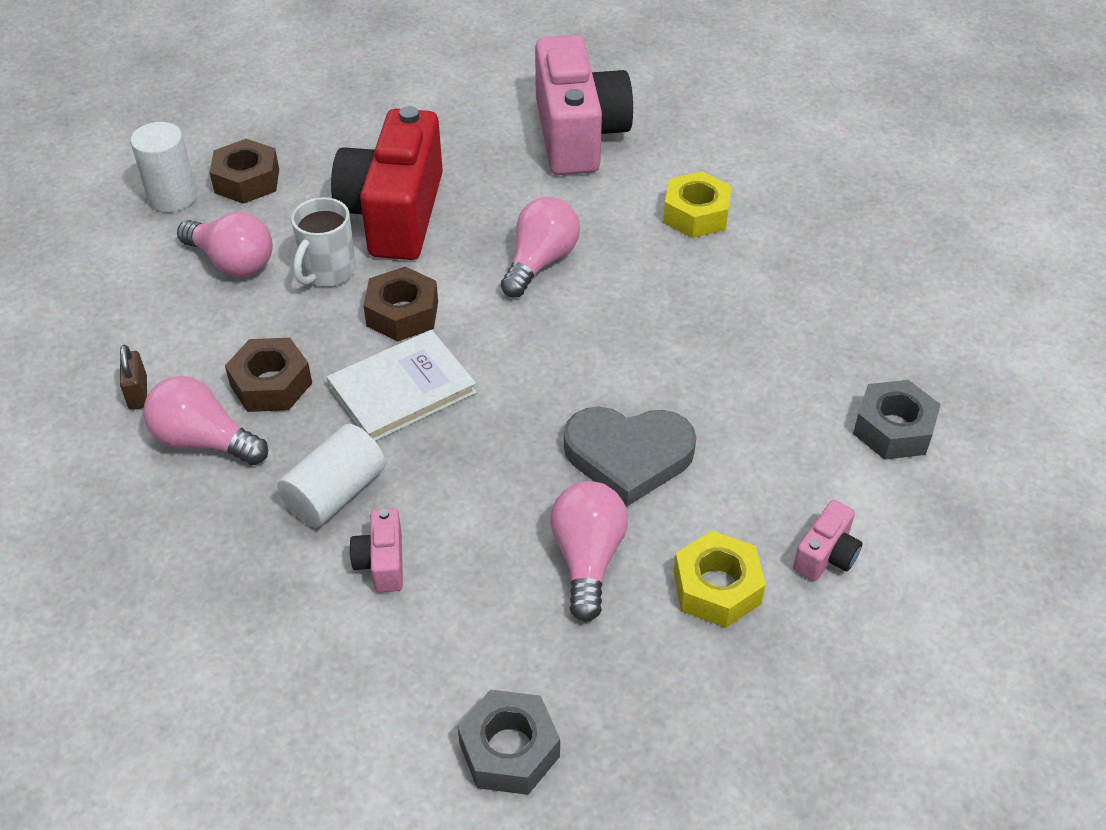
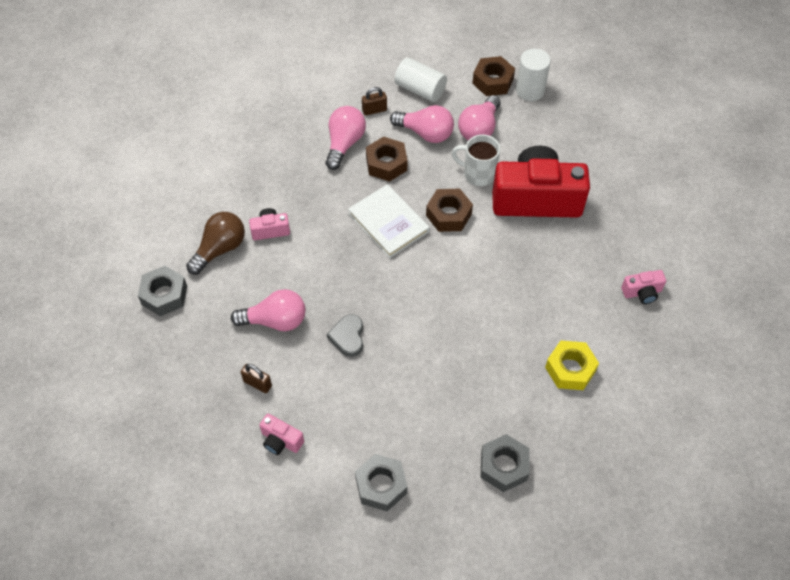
camera: 85 degrees right, 10 degrees up
brown nut [209,139,279,204] -> brown nut moved to [472,56,515,96]
white cylinder [277,424,385,527] -> white cylinder moved to [394,57,447,102]
pink light bulb [501,197,580,297] -> pink light bulb moved to [390,105,454,143]
pink camera [535,35,633,175] -> pink camera [621,270,666,304], size x0.42
grey heart [564,407,696,506] -> grey heart [327,314,363,357], size x0.58
yellow nut [674,531,765,628] -> brown padlock [241,364,272,393]
none -> brown light bulb [186,212,245,275]
none -> grey nut [481,434,530,492]

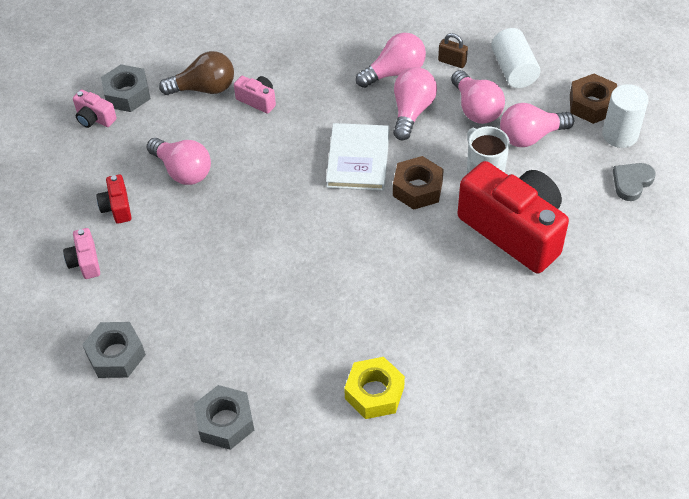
camera: 45 degrees right, 5 degrees down
brown padlock [241,364,272,393] -> red camera [96,174,132,224]
grey heart [327,314,363,357] -> grey heart moved to [613,163,656,201]
brown nut [366,136,407,182] -> pink light bulb [393,67,437,140]
pink camera [621,270,666,304] -> pink camera moved to [73,90,117,128]

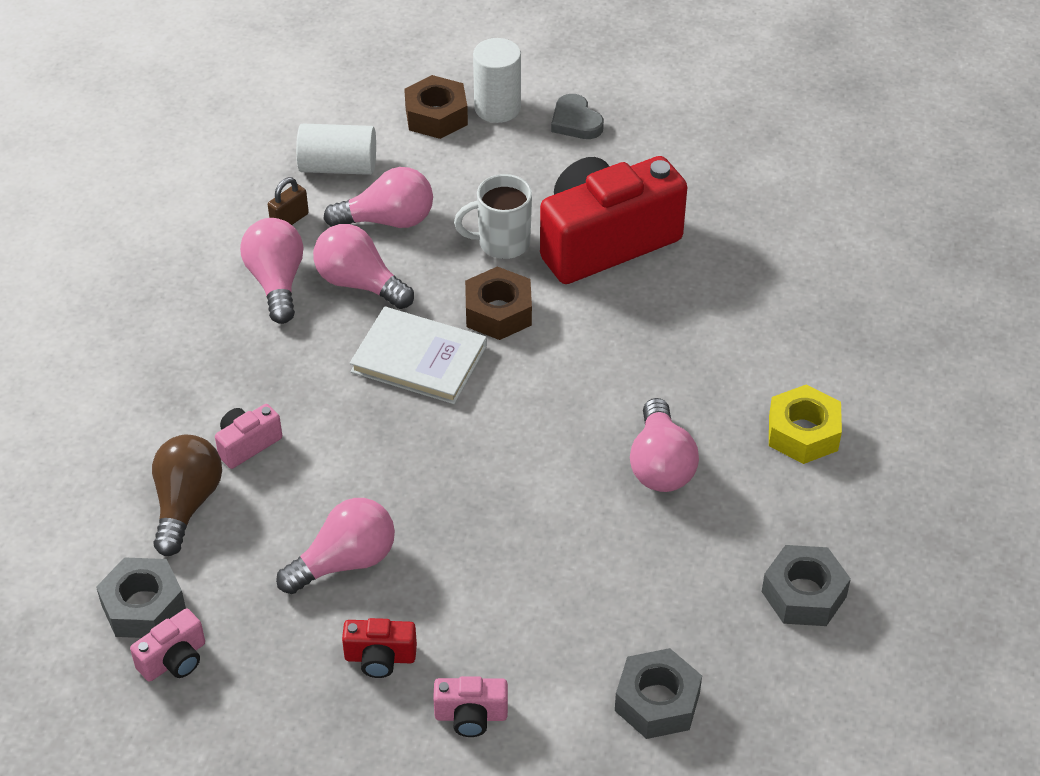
camera: 75 degrees left, 5 degrees down
pink light bulb [500,103,574,147] -> pink light bulb moved to [630,398,699,492]

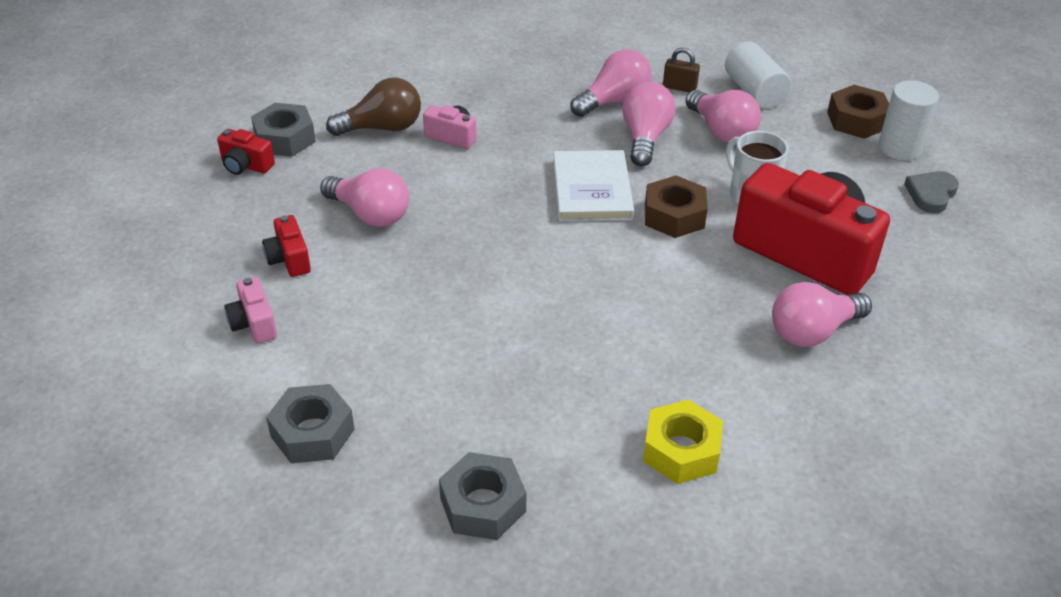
camera: 65 degrees right, 5 degrees down
pink camera [130,608,205,682] -> red camera [217,129,275,175]
pink light bulb [630,398,699,492] -> pink light bulb moved to [772,282,872,347]

